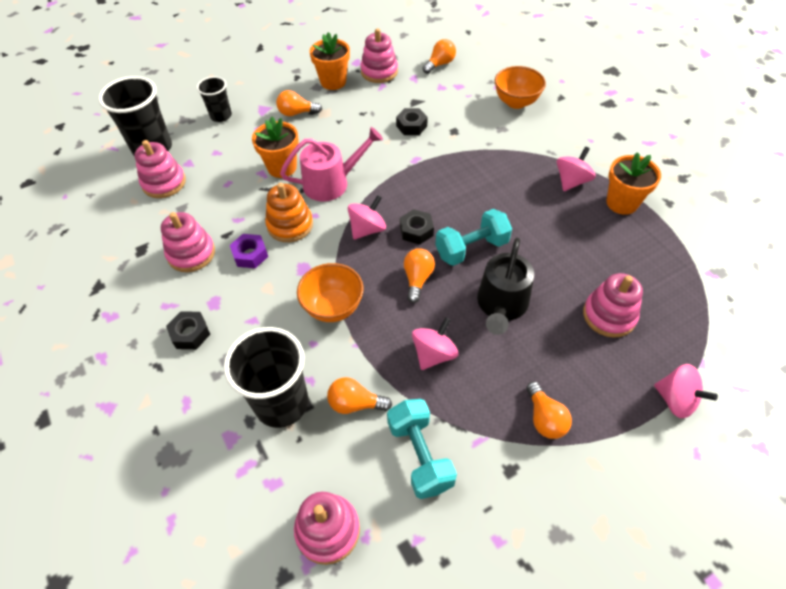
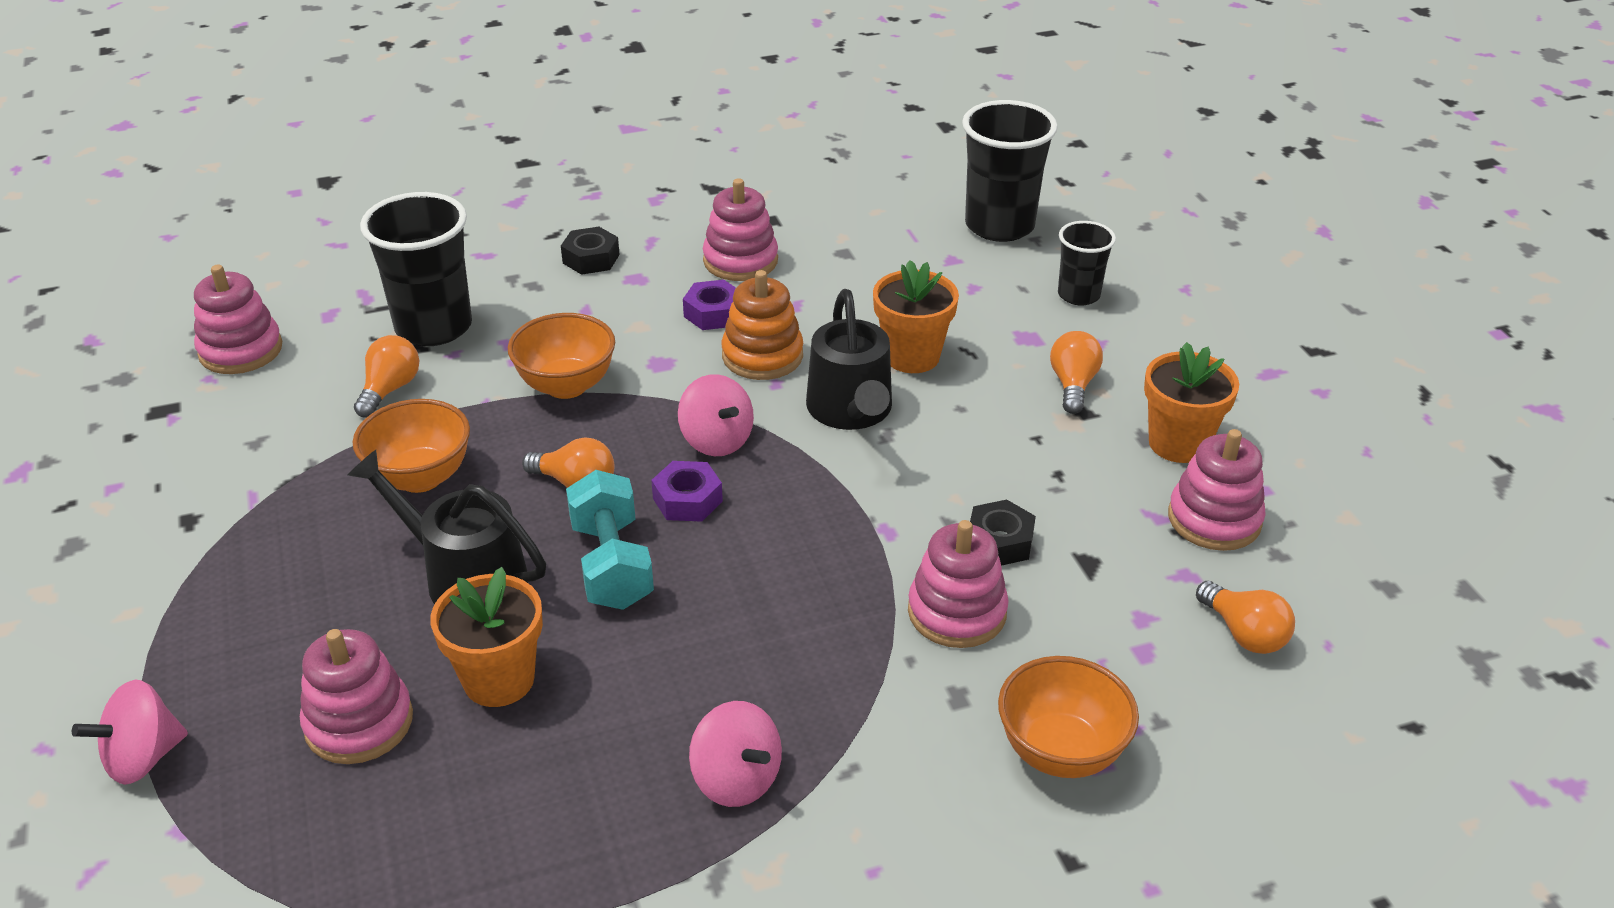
camera: 100 degrees right, 15 degrees down
pink stacking toy [135,140,186,198] -> pink stacking toy moved to [908,520,1009,648]
pink watering can [280,127,383,201] -> black watering can [806,289,892,430]
turquoise dumbbell [387,399,457,499] -> none
black nut [400,209,434,245] -> purple nut [651,461,723,522]
pink spinning top [412,317,458,370] -> orange bowl [352,399,470,493]
orange light bulb [526,382,572,439] -> none
orange flower pot [606,152,661,215] -> orange flower pot moved to [430,567,543,707]

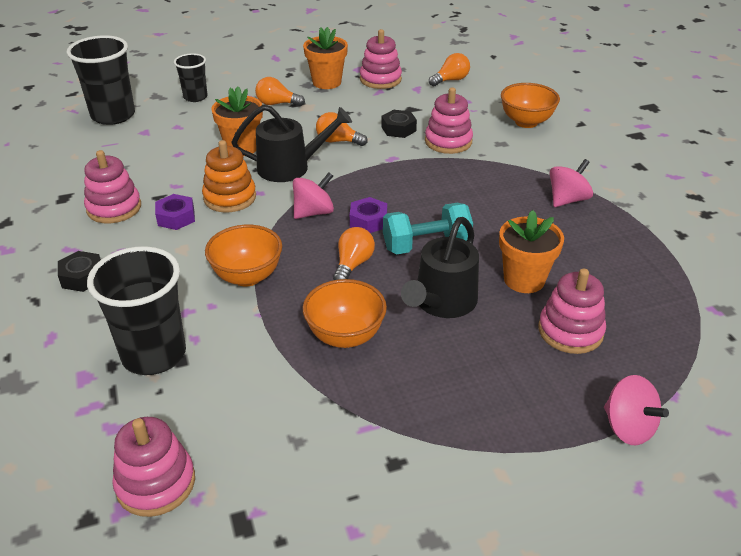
camera: 90 degrees left, 0 degrees up
orange light bulb [354,335,419,417] -> orange light bulb moved to [316,112,368,146]

